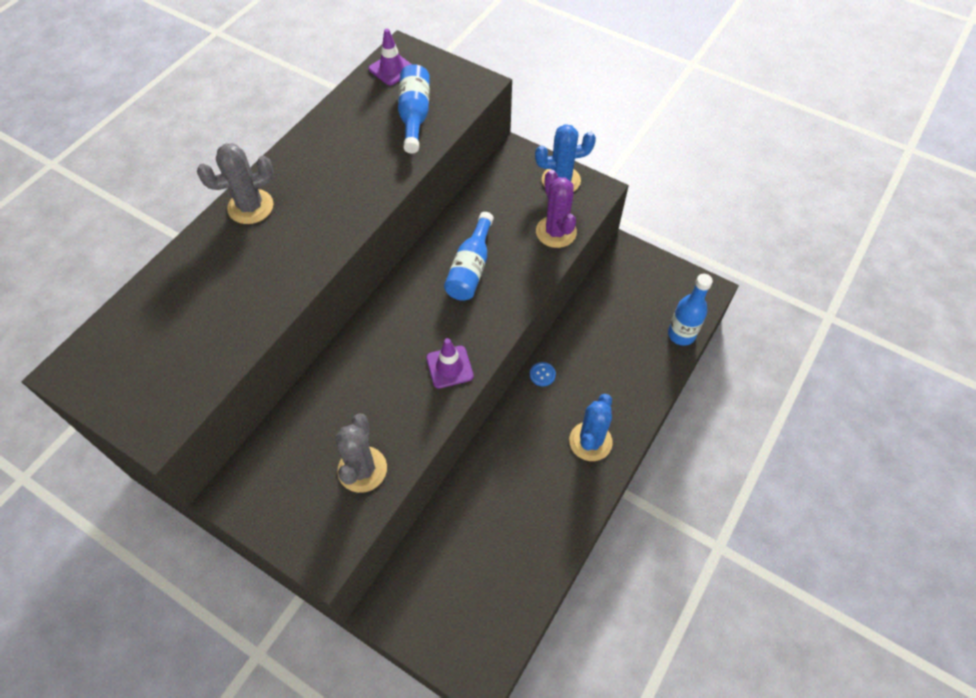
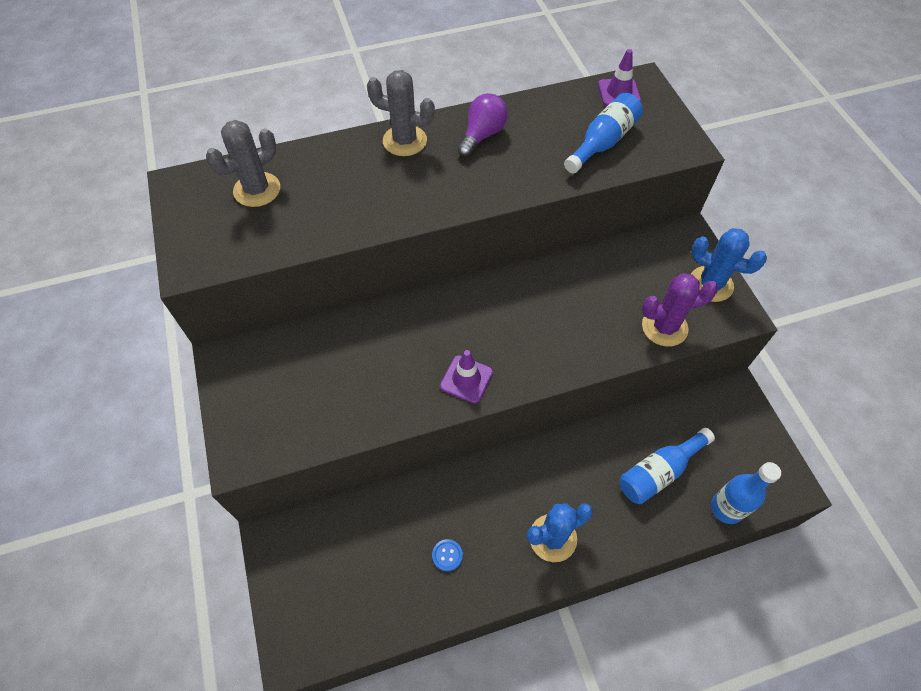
camera: 40 degrees right, 0 degrees up
grey cactus [335,414,387,493] -> grey cactus moved to [206,120,280,207]
blue bottle [444,212,494,301] -> blue bottle moved to [619,428,715,504]
blue button [530,362,556,386] -> blue button moved to [432,539,463,571]
purple cactus [536,170,577,248] -> purple cactus turned 60 degrees clockwise [642,273,718,347]
none -> purple light bulb [457,93,508,157]

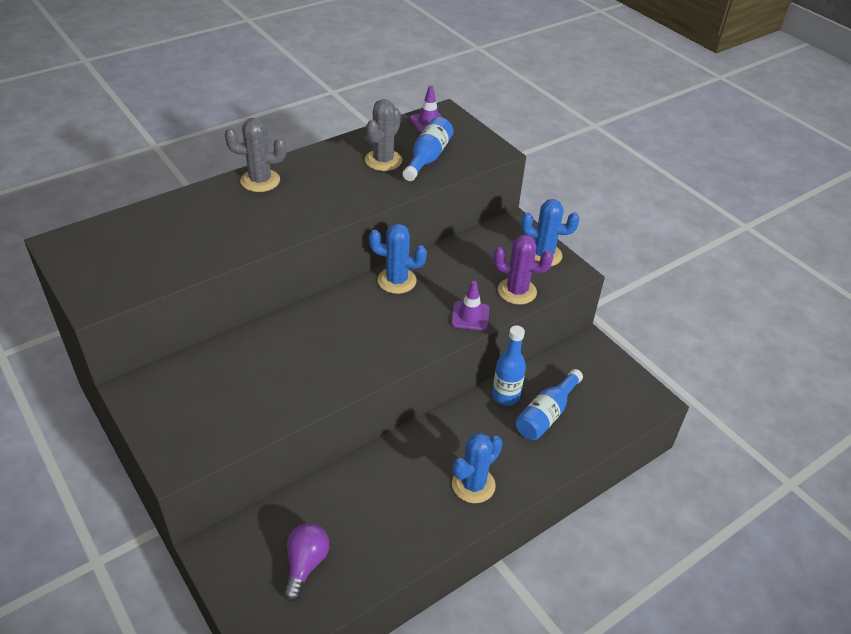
camera: 20 degrees left, 15 degrees down
grey cactus [206,120,280,207] -> grey cactus moved to [365,99,402,171]
blue button [432,539,463,571] -> none
purple traffic cone [440,350,493,403] -> purple traffic cone moved to [451,281,489,331]
purple light bulb [457,93,508,157] -> purple light bulb moved to [284,523,329,601]
purple cactus [642,273,718,347] -> purple cactus turned 45 degrees clockwise [493,235,553,305]
blue bottle [711,462,781,524] -> blue bottle moved to [492,325,526,406]
none -> blue cactus [369,224,427,294]

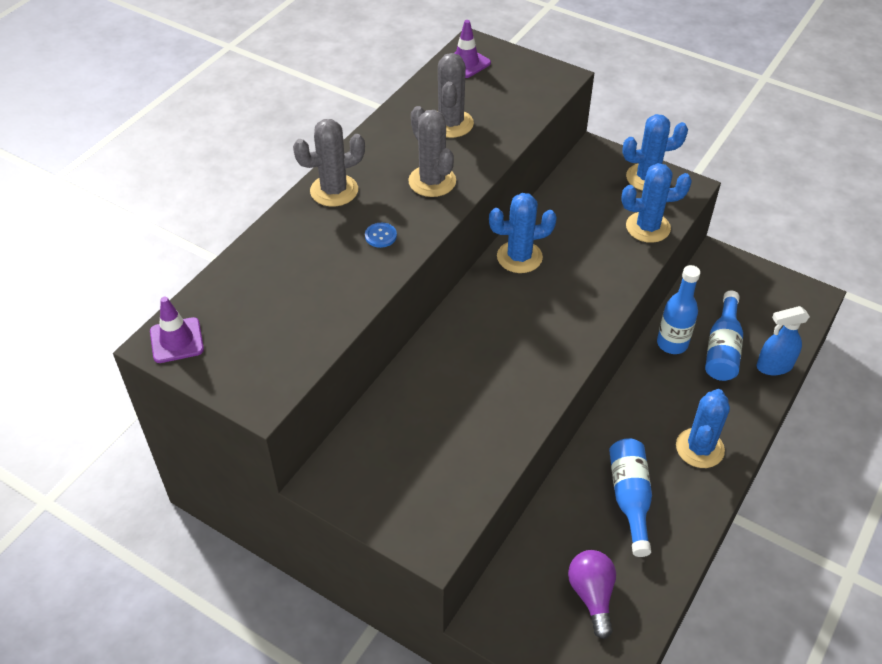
camera: 20 degrees left, 5 degrees up
blue bottle [403,117,454,181] -> blue bottle moved to [609,438,652,557]
purple traffic cone [451,281,489,331] -> purple traffic cone moved to [150,297,204,363]
purple cactus [493,235,553,305] -> blue cactus [621,163,692,243]
none -> blue button [365,223,397,248]
none -> grey cactus [408,106,456,197]
none -> blue spray bottle [757,306,810,375]

